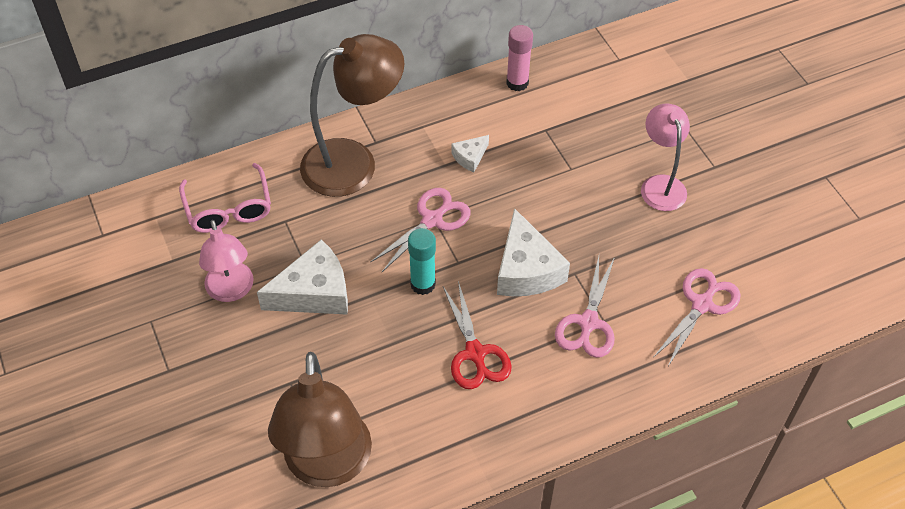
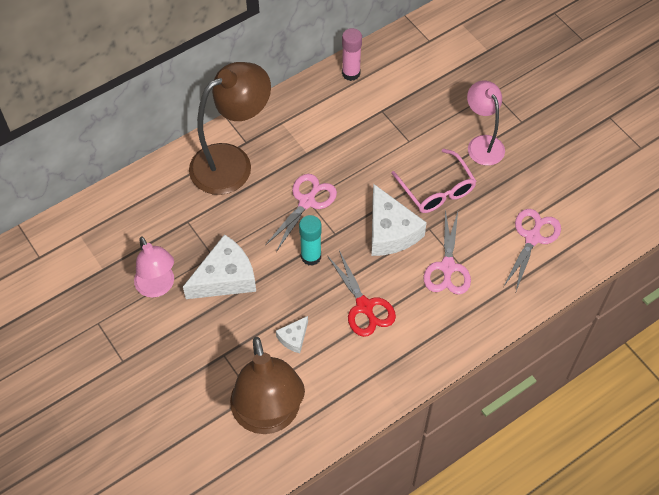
camera: 10 degrees left, 5 degrees up
pink glasses [179,163,271,233] -> pink glasses moved to [391,149,477,213]
white cheese [451,135,489,172] -> white cheese moved to [276,316,308,353]

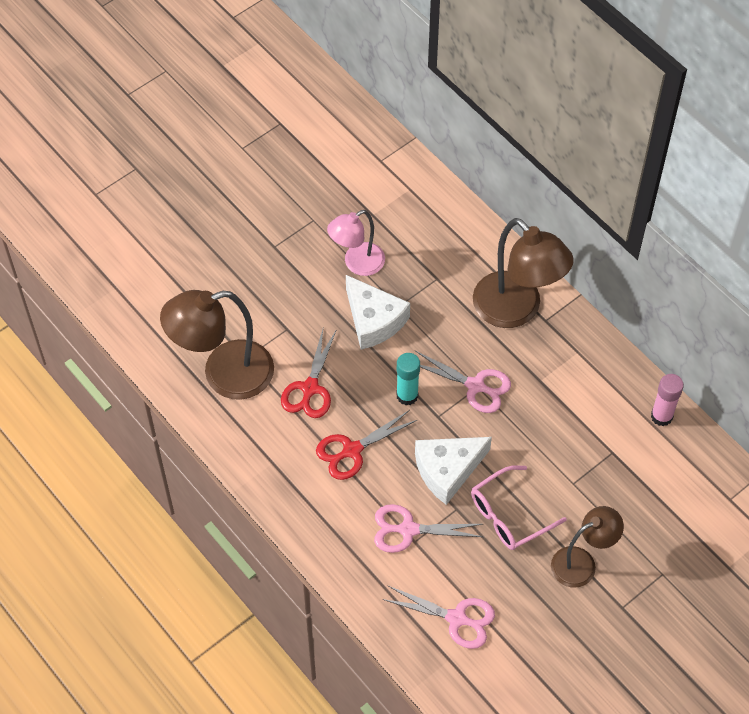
camera: 85 degrees right, 0 degrees up
white cheese [276,316,308,353] -> red scissors [281,329,337,418]
pink lamp [467,80,505,166] -> brown lamp [551,506,624,588]

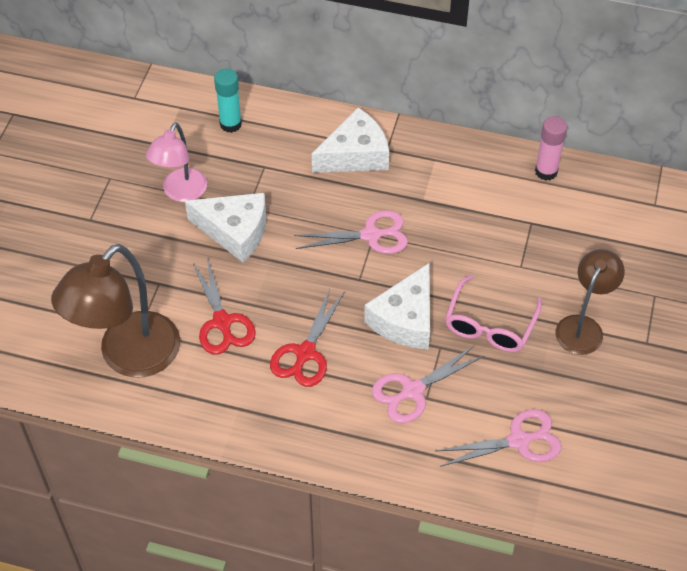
camera: 35 degrees left, 5 degrees down
turquoise glue stick [396,353,420,405] -> turquoise glue stick moved to [214,69,242,133]
brown lamp [473,218,574,328] -> white cheese [312,108,389,173]

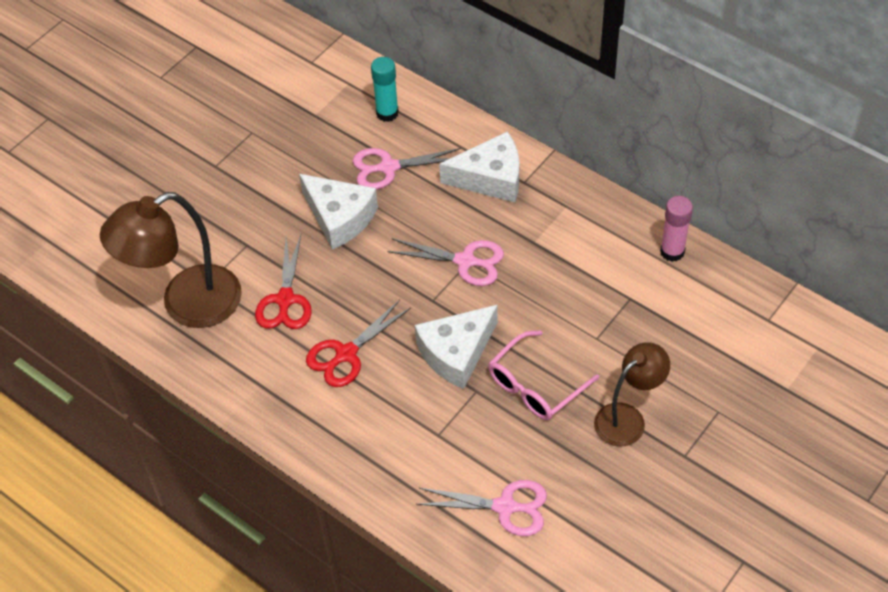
camera: 25 degrees right, 0 degrees up
pink lamp [146,122,207,202] -> none
pink scissors [372,345,485,424] -> pink scissors moved to [353,148,461,190]

